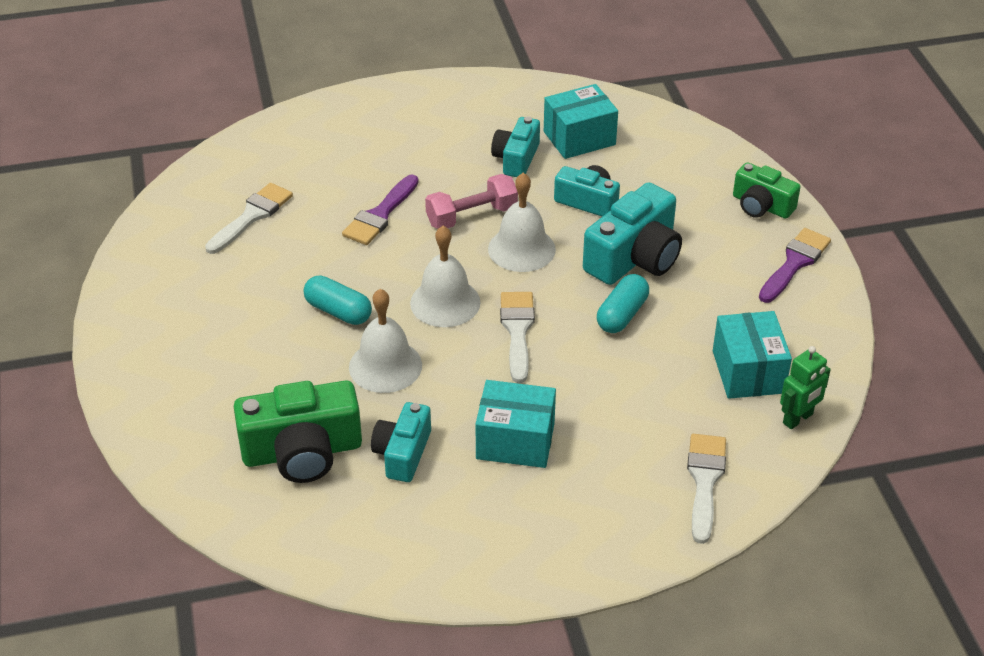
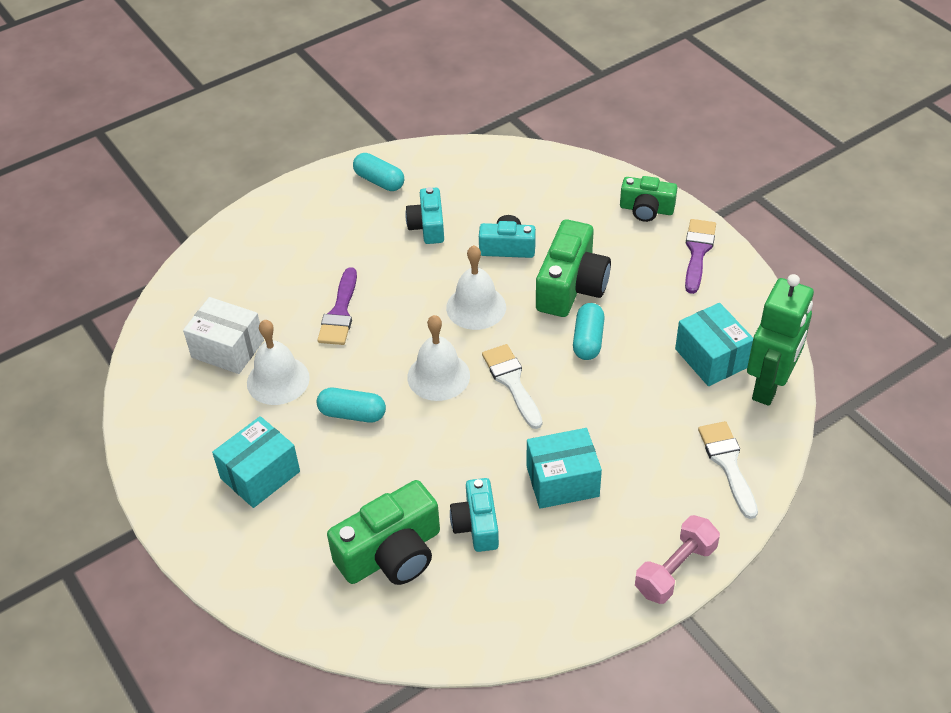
camera: 20 degrees left, 5 degrees up
white brush [205,183,293,254] -> white box [183,297,264,374]
white bell [349,289,422,393] -> white bell moved to [247,320,310,405]
pink dumbbell [425,174,518,229] -> pink dumbbell moved to [635,515,720,604]
turquoise box [544,84,618,159] -> turquoise box moved to [212,416,300,508]
turquoise camera [583,182,682,285] -> green camera [536,219,611,317]
green robot [780,346,831,429] -> green robot [747,274,814,406], size x1.83
none -> turquoise capsule [353,153,404,191]

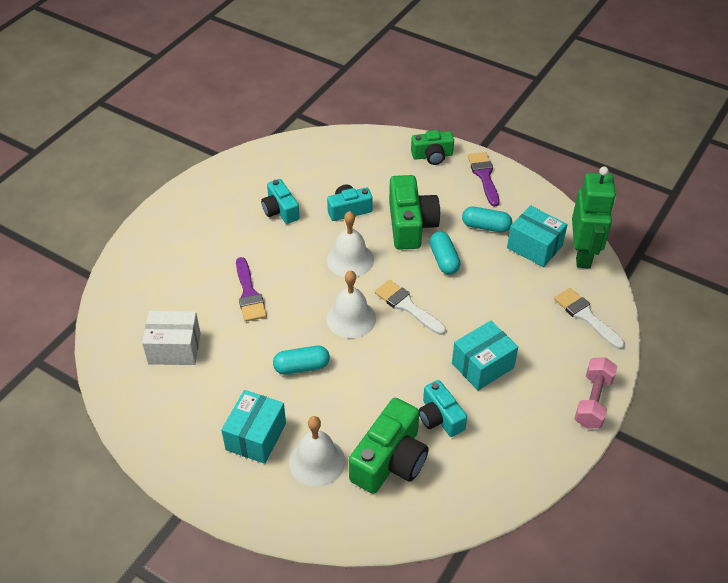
camera: 25 degrees left, 0 degrees up
white bell [247,320,310,405] -> white bell moved to [289,416,345,487]
turquoise capsule [353,153,404,191] -> turquoise capsule moved to [462,207,512,232]

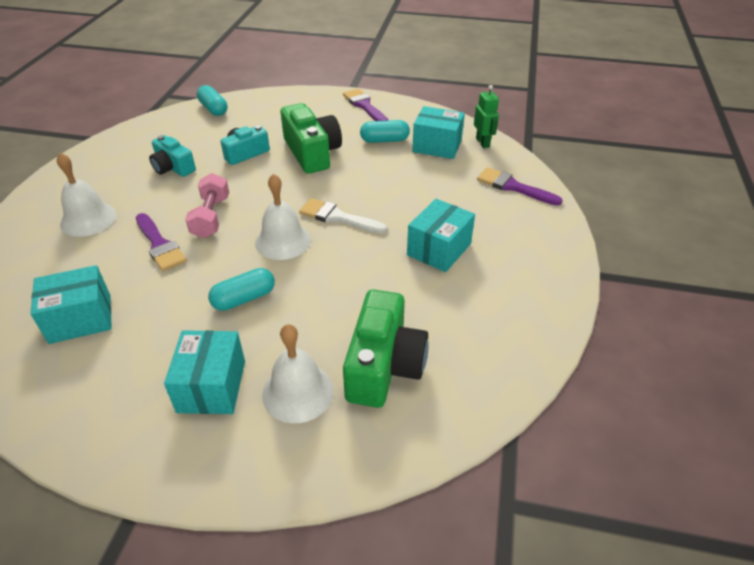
camera: 20 degrees left, 5 degrees down
white box [142,311,201,365] -> turquoise box [30,265,112,344]
white bell [327,211,374,277] -> white bell moved to [57,153,116,237]
green camera [411,130,454,165] -> none
turquoise camera [419,380,467,437] -> none
turquoise capsule [429,231,460,274] -> turquoise capsule moved to [197,85,228,116]
white brush [554,288,625,350] -> purple brush [477,167,563,206]
green robot [572,166,616,268] -> green robot [474,85,499,148], size x0.55
pink dumbbell [574,357,617,428] -> pink dumbbell moved to [185,173,229,238]

